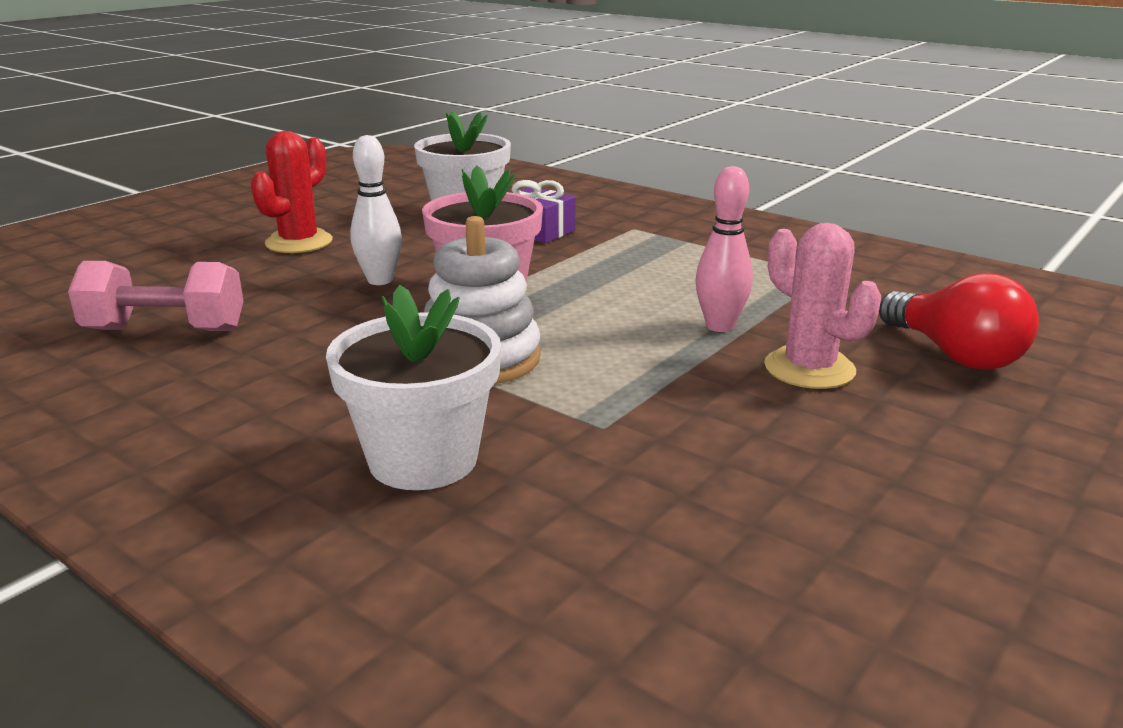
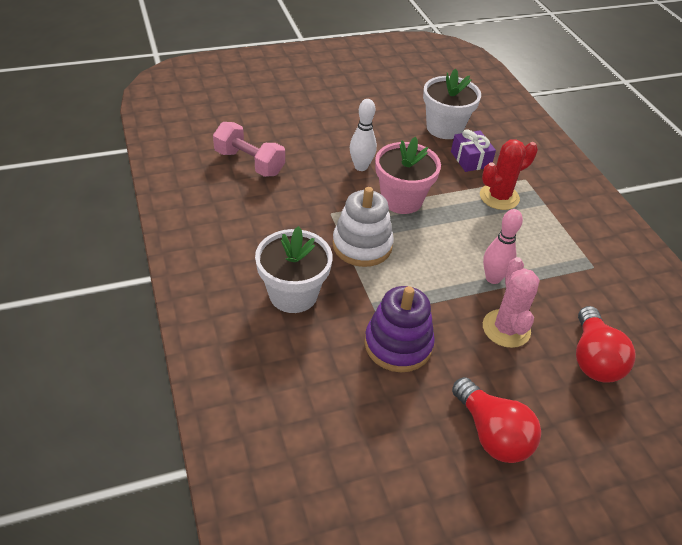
camera: 30 degrees right, 20 degrees up
red cactus [251,131,333,253] -> red cactus moved to [480,139,538,210]
none -> purple stacking toy [364,286,435,372]
none -> red light bulb [452,377,541,463]

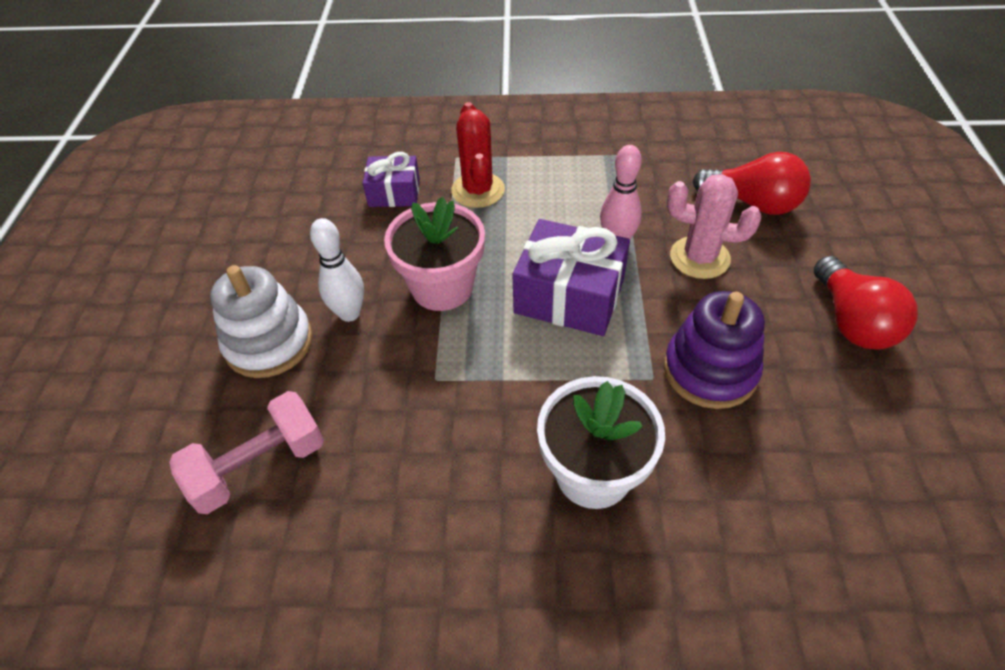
camera: 65 degrees left, 5 degrees up
white stacking toy [332,187,394,267] -> white stacking toy moved to [210,265,313,378]
white flower pot [423,69,481,139] -> none
red light bulb [452,377,541,463] -> red light bulb turned 90 degrees clockwise [814,256,918,350]
none -> purple gift [512,219,630,336]

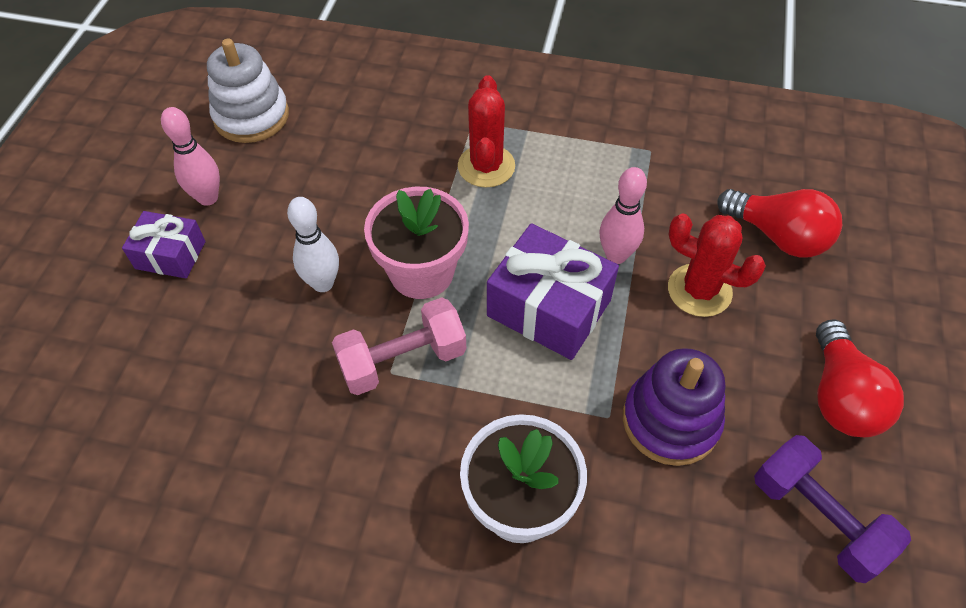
camera: 10 degrees right, 5 degrees up
pink dumbbell [169,391,324,514] -> pink dumbbell moved to [332,297,466,395]
white stacking toy [210,265,313,378] -> white stacking toy moved to [207,39,289,143]
purple gift [363,152,420,207] -> purple gift moved to [122,211,206,278]
pink cactus [667,174,762,279] -> red cactus [668,214,766,317]
none -> pink bowling pin [161,107,220,206]
none -> purple dumbbell [754,435,911,583]

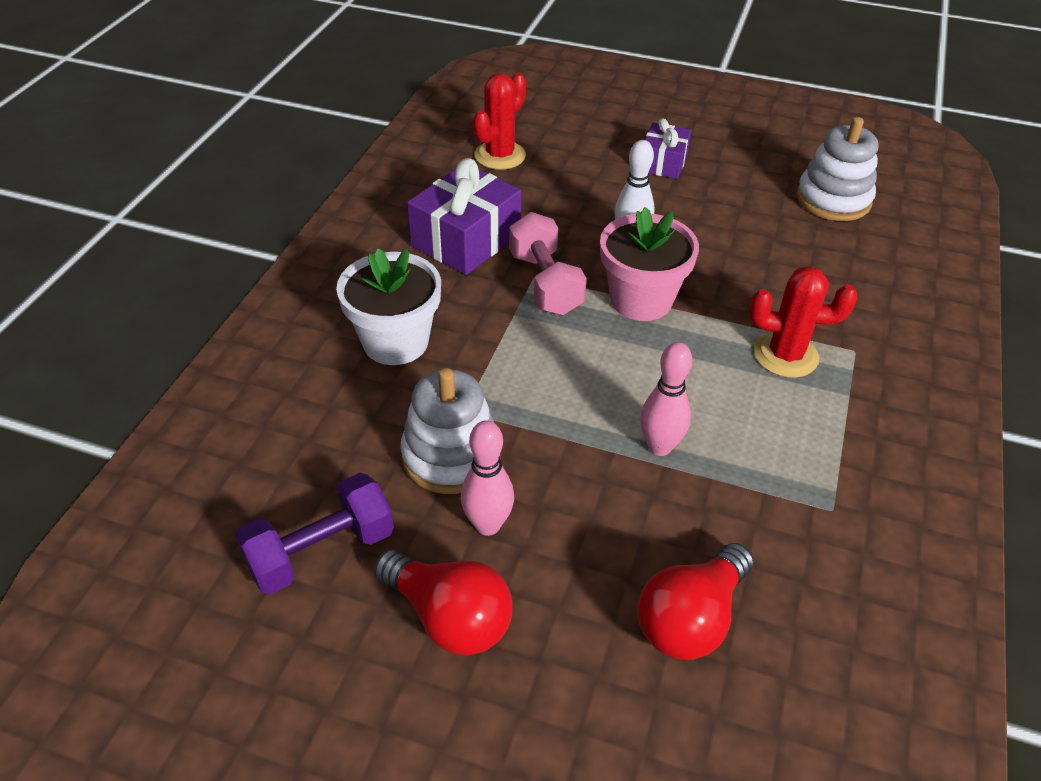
camera: 95 degrees right, 10 degrees down
pink bowling pin [161,107,220,206] -> pink bowling pin moved to [461,420,514,536]
purple gift [487,223,619,360] -> purple gift moved to [407,158,521,275]
purple stacking toy [623,348,725,466] -> white stacking toy [401,368,500,494]
red cactus [668,214,766,317] -> red cactus moved to [473,72,526,170]
red light bulb [816,319,904,437] -> red light bulb turned 150 degrees counterclockwise [374,550,512,655]

